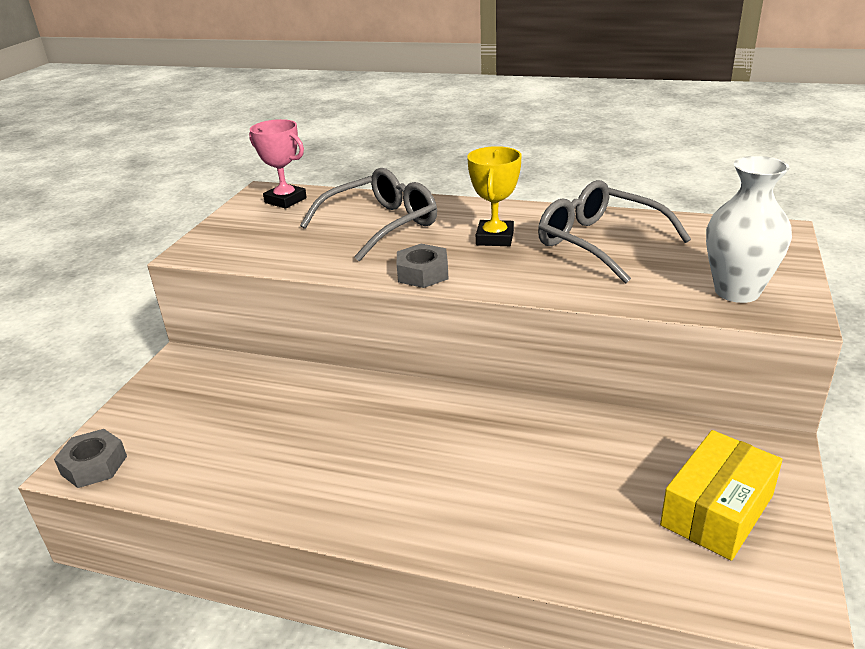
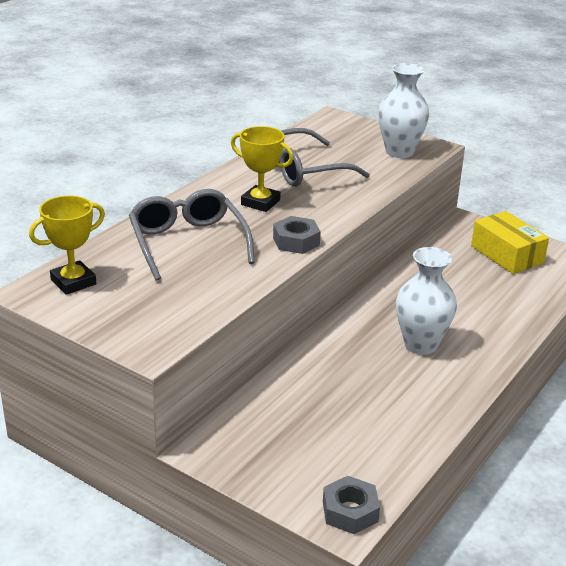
camera: 75 degrees left, 0 degrees up
pink trophy [249,119,307,209] -> yellow trophy [29,196,105,295]
none -> white vase [396,247,457,355]

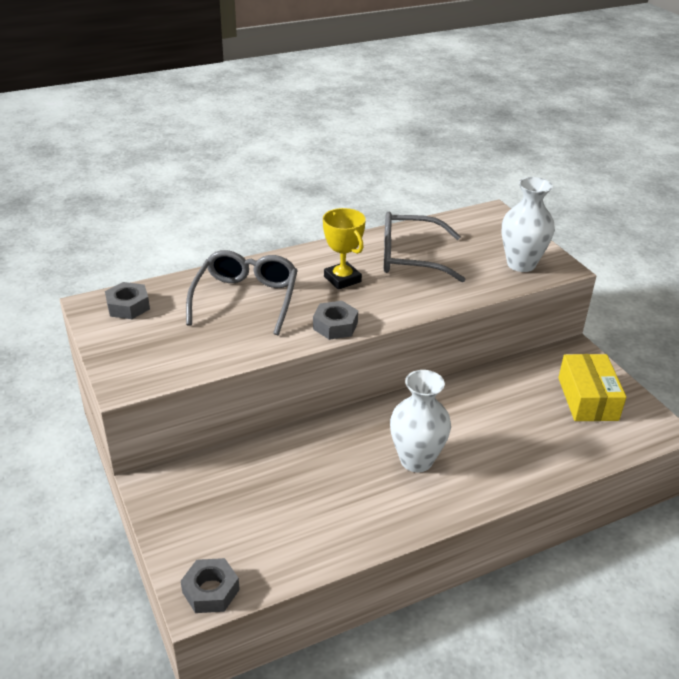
camera: 30 degrees right, 5 degrees up
yellow trophy [29,196,105,295] -> grey nut [105,282,150,319]

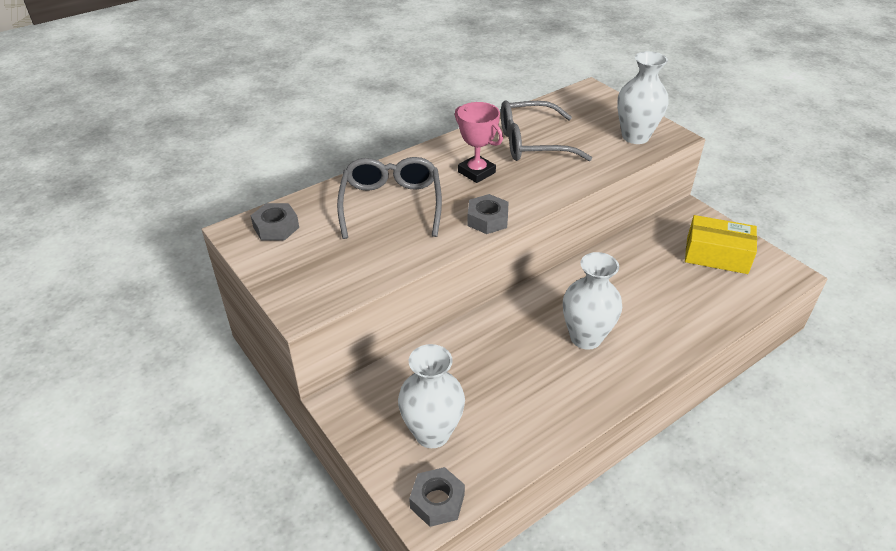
camera: 10 degrees left, 5 degrees up
yellow trophy [323,208,366,290] -> pink trophy [455,102,503,183]
yellow box [558,354,626,421] -> yellow box turned 60 degrees counterclockwise [685,215,757,274]
none -> white vase [398,344,465,448]

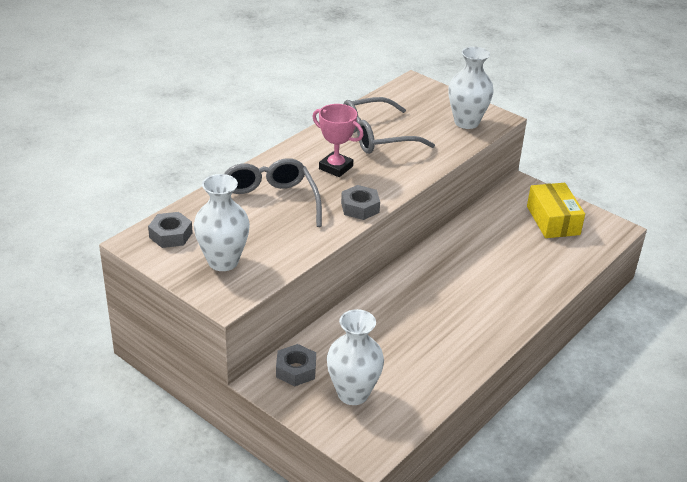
camera: 15 degrees left, 5 degrees down
grey nut [409,467,465,527] -> grey nut moved to [276,344,316,386]
white vase [563,252,622,350] -> white vase moved to [194,174,250,271]
yellow box [685,215,757,274] -> yellow box turned 75 degrees clockwise [527,183,585,238]

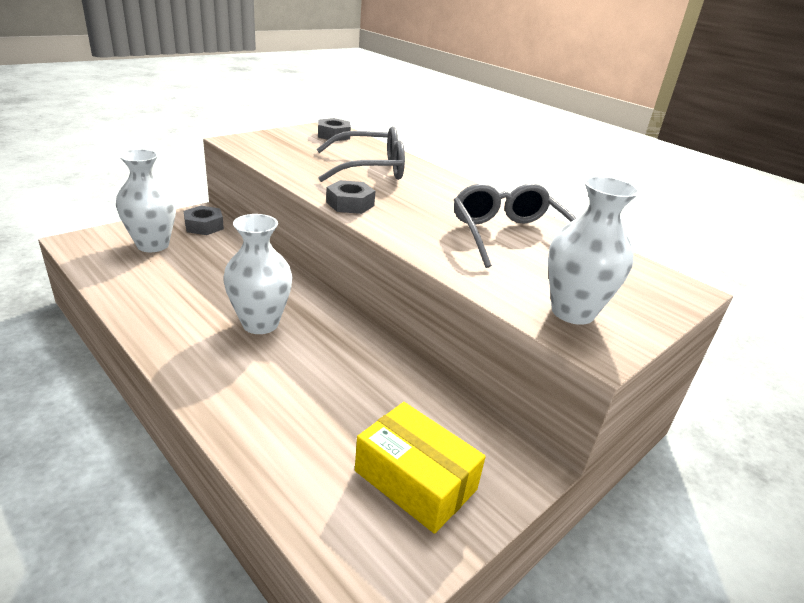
camera: 95 degrees right, 5 degrees down
white vase [194,174,250,271] -> white vase moved to [223,214,293,334]
pink trophy [312,104,364,177] -> none
yellow box [527,183,585,238] -> yellow box turned 45 degrees clockwise [355,402,486,534]

